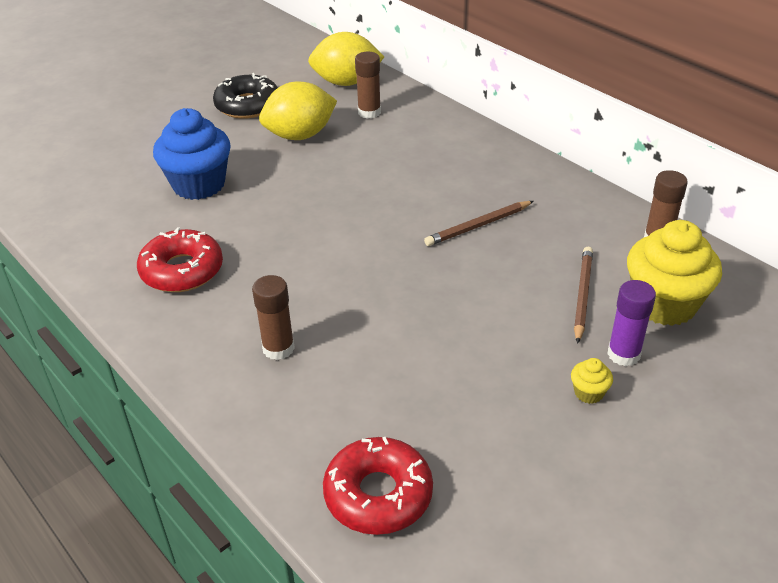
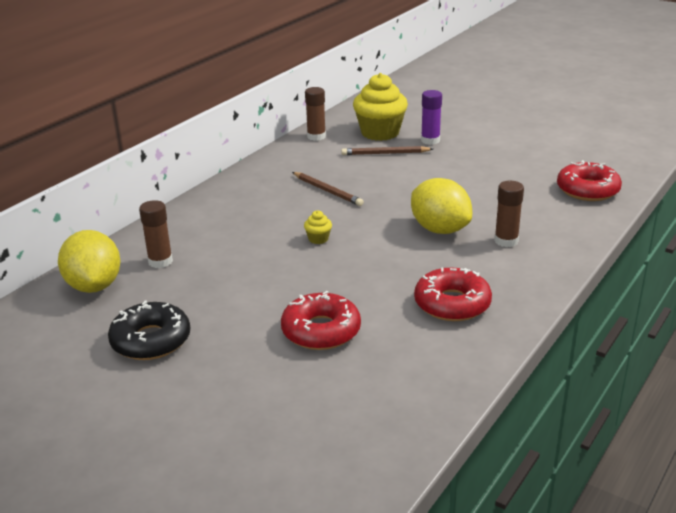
camera: 105 degrees left, 10 degrees down
blue cupcake [153,108,231,200] -> red donut [281,291,361,350]
yellow lemon [259,82,337,140] -> yellow lemon moved to [411,178,472,234]
yellow cupcake [571,358,613,404] -> yellow cupcake moved to [304,210,332,244]

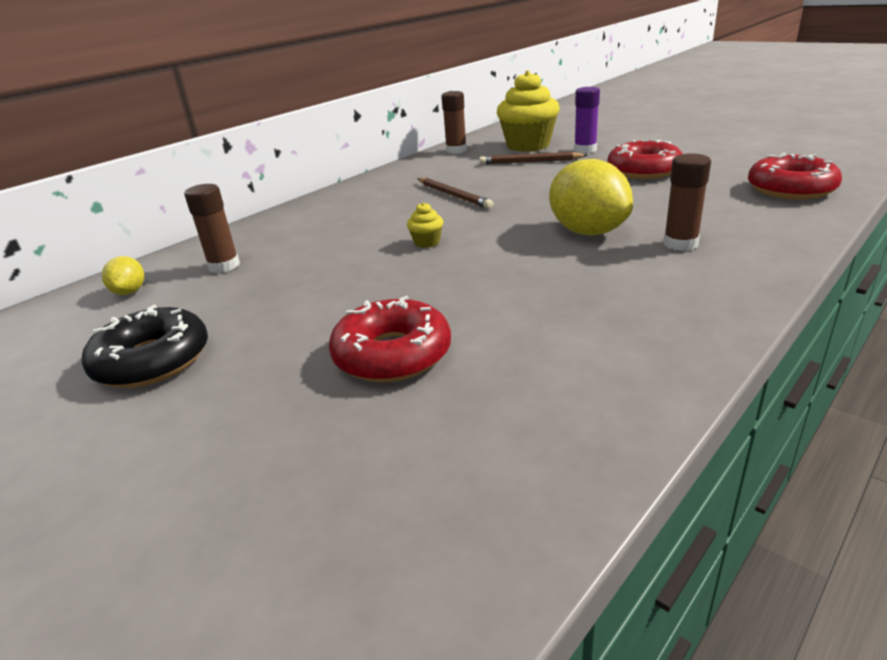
camera: 10 degrees right, 0 degrees up
yellow lemon [58,230,121,293] -> yellow lemon [102,256,144,295], size x0.49
red donut [414,268,492,321] -> red donut moved to [607,140,682,179]

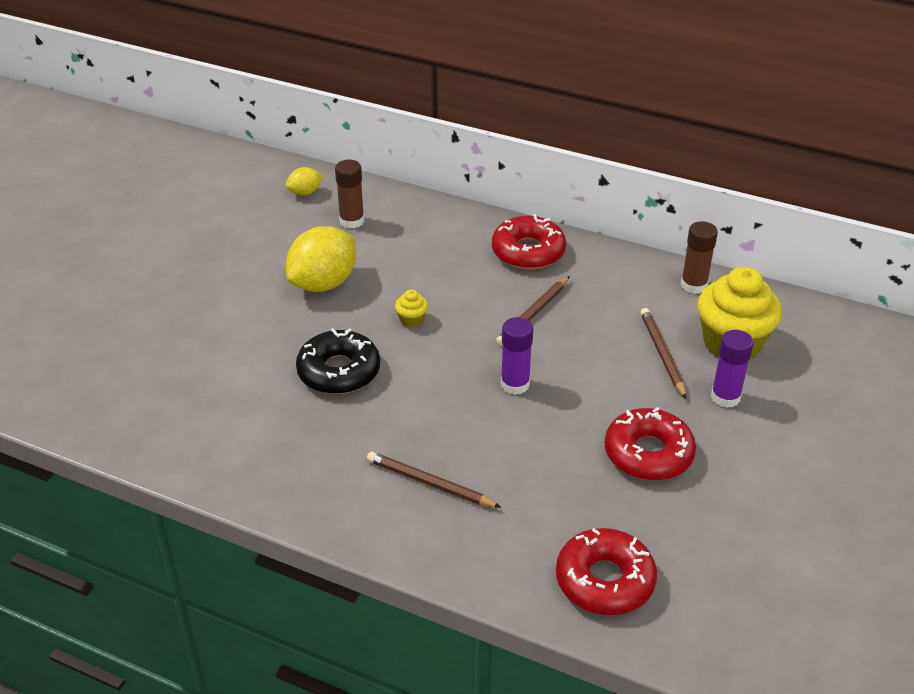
camera: 70 degrees right, 10 degrees up
black donut [82,305,208,388] -> black donut moved to [296,328,380,394]
red donut [329,296,451,382] -> red donut moved to [492,214,566,269]
yellow lemon [549,159,633,235] -> yellow lemon moved to [286,226,356,292]
brown glue stick [663,153,711,251] -> brown pencil [367,452,502,508]
none -> purple glue stick [501,317,533,395]

